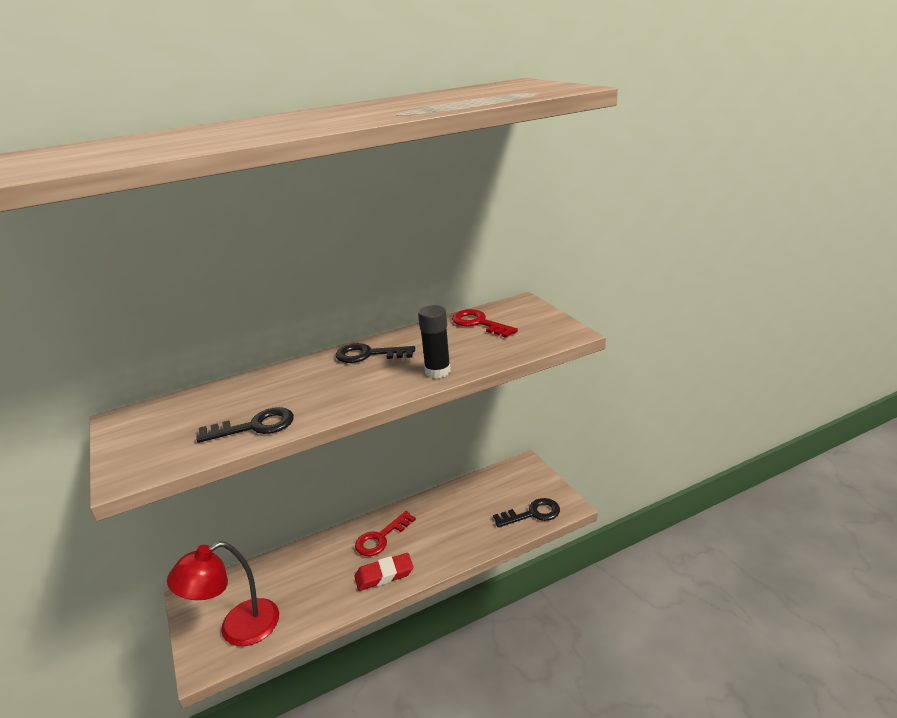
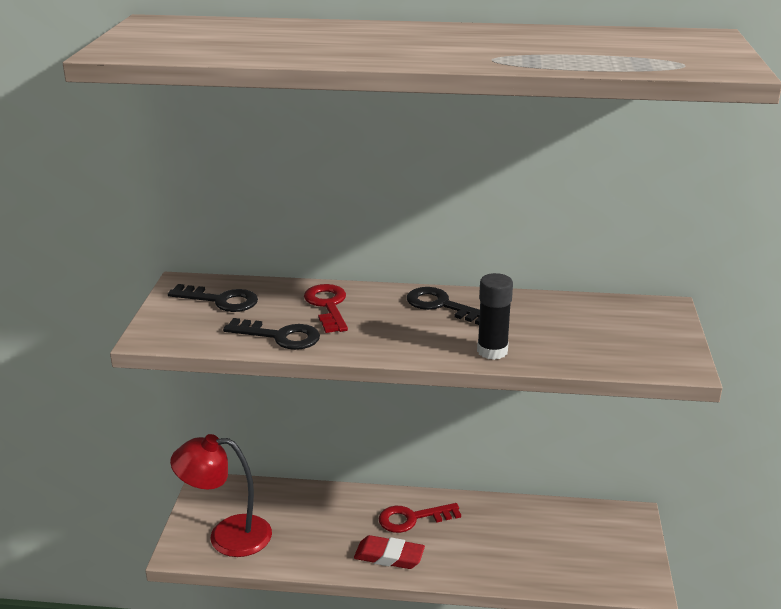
camera: 30 degrees right, 0 degrees up
red key [452,309,518,338] -> red key moved to [304,284,348,333]
black key [493,498,560,527] -> black key moved to [168,284,258,312]

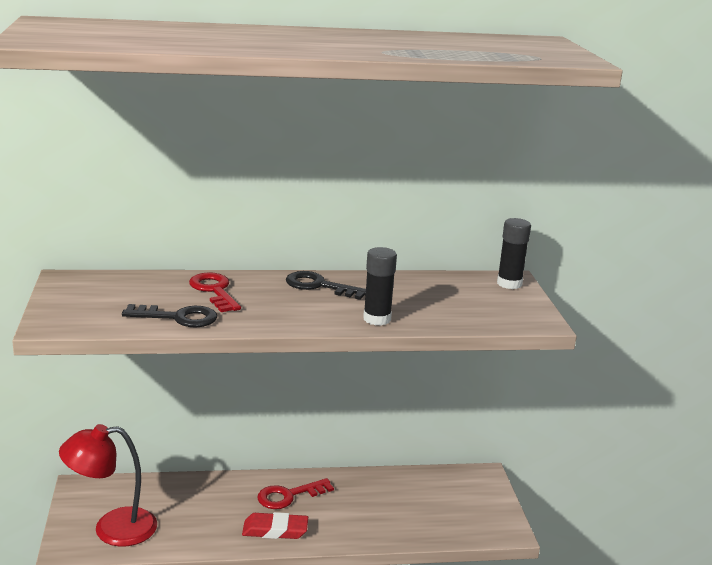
camera: 15 degrees left, 5 degrees down
black key [168,284,258,312] -> none
none -> black glue stick [497,218,531,289]

